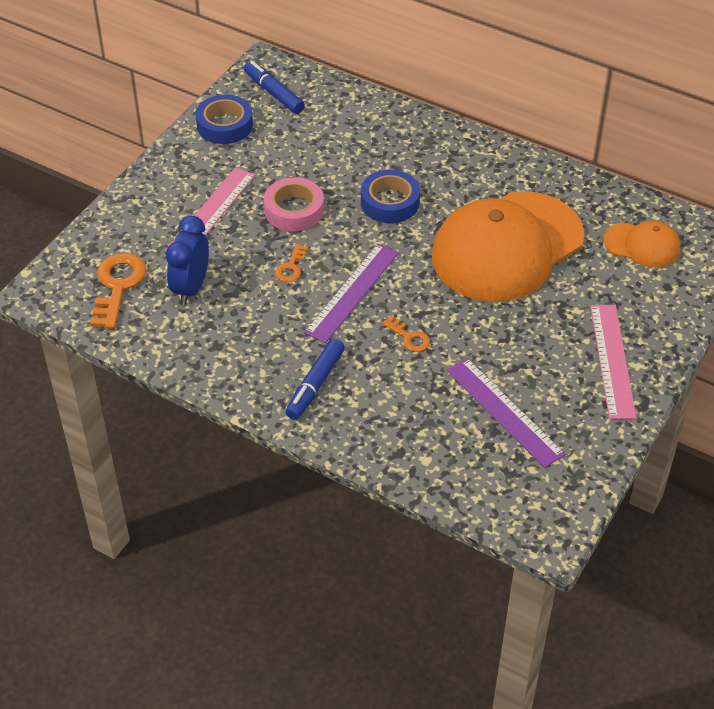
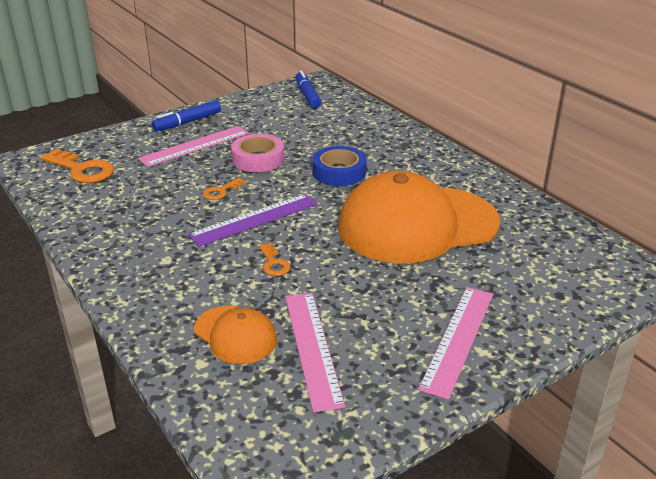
camera: 25 degrees right, 15 degrees down
orange key [90,253,146,329] -> orange key turned 90 degrees clockwise [41,149,114,183]
blue clock [166,216,209,305] -> none
blue tape [196,94,253,144] -> none
blue marker [286,339,345,420] -> blue marker moved to [152,100,221,131]
purple ruler [447,358,565,468] -> pink ruler [285,293,345,412]
orange cap [604,220,680,268] -> orange cap moved to [194,306,277,364]

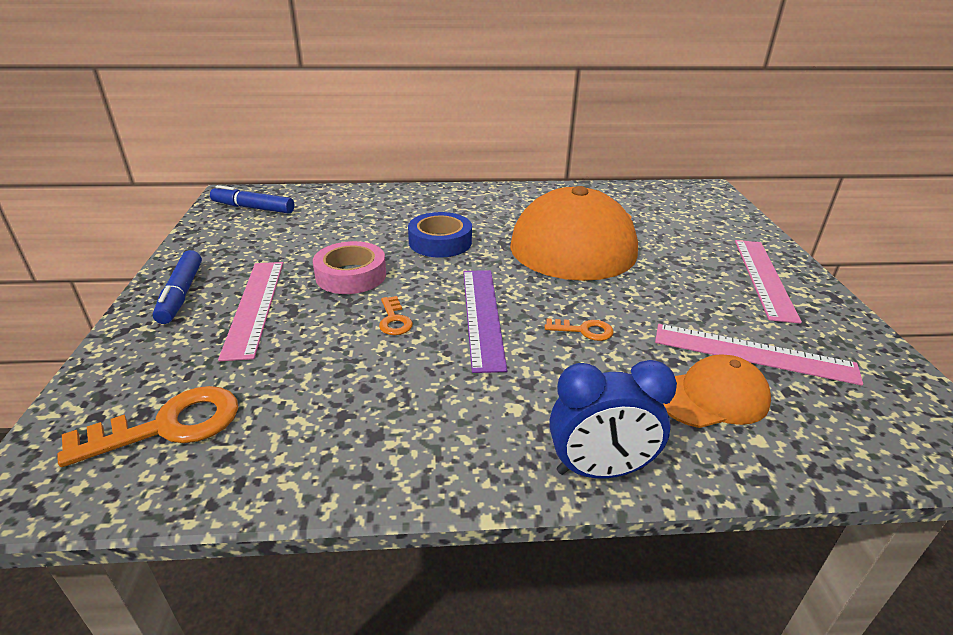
camera: 60 degrees left, 0 degrees up
pink ruler [418,287,493,400] -> pink ruler turned 45 degrees clockwise [735,240,802,324]
none -> blue clock [549,360,677,478]

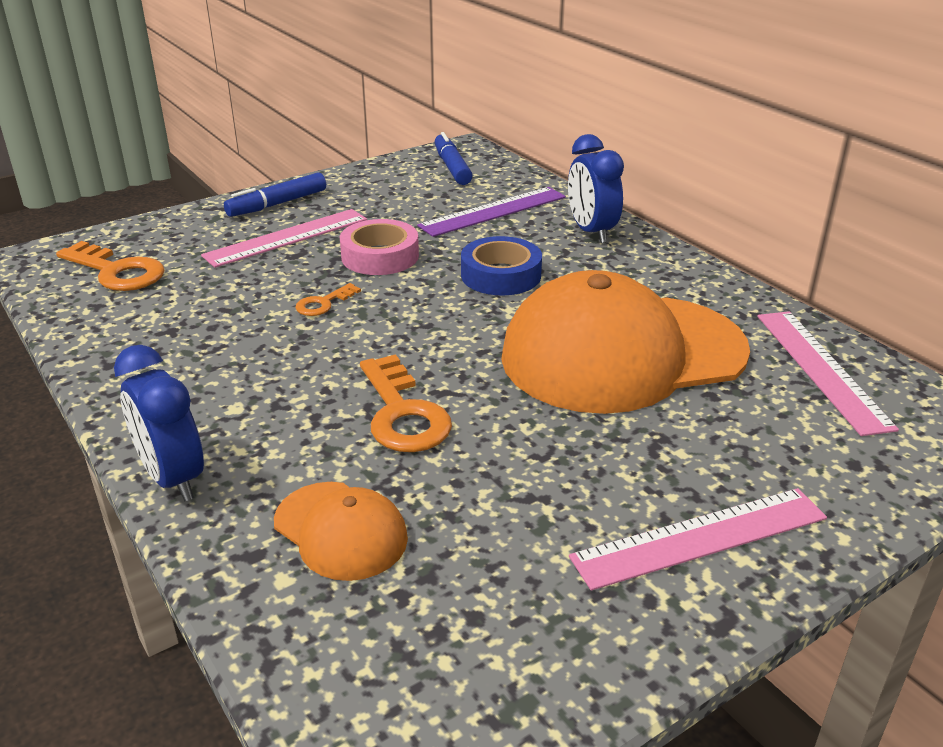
camera: 60 degrees right, 0 degrees up
purple ruler [463,270,507,373] -> purple ruler moved to [417,187,566,237]
orange key [545,318,614,341] -> orange key [360,354,452,452], size x1.88
pink ruler [655,324,863,386] -> pink ruler moved to [757,311,899,436]
none -> blue clock [568,134,624,243]

